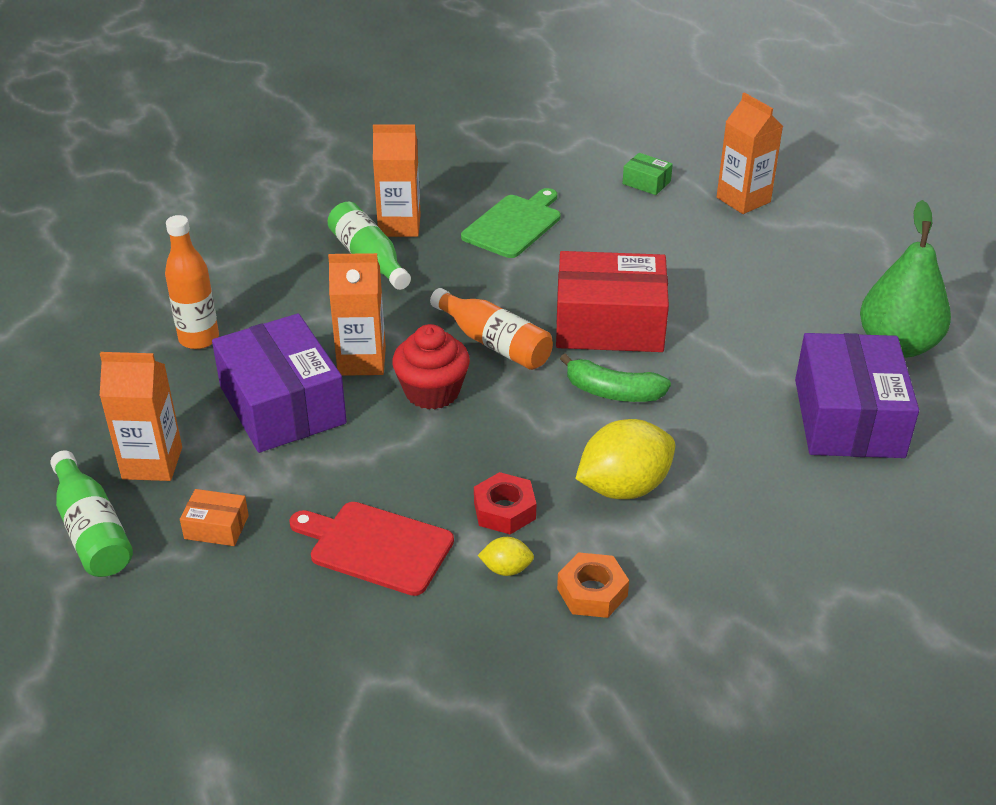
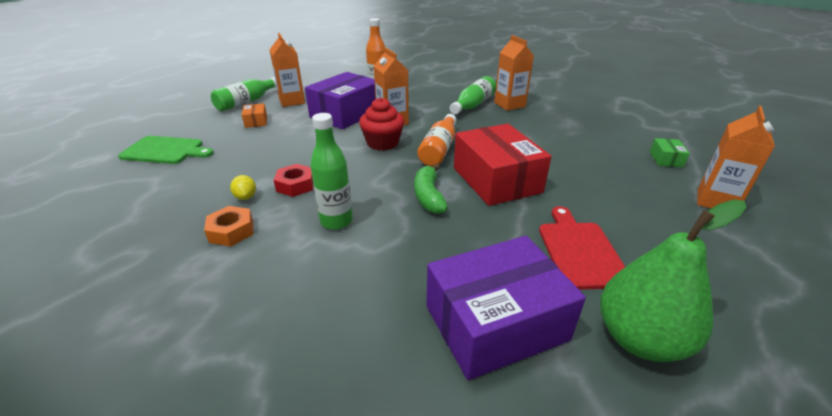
camera: 65 degrees right, 5 degrees down
red cutting board [289,502,454,596] -> red cutting board moved to [539,206,625,290]
green cutting board [461,188,561,258] -> green cutting board moved to [118,136,214,164]
yellow lemon [575,419,675,499] -> green bottle [310,113,353,230]

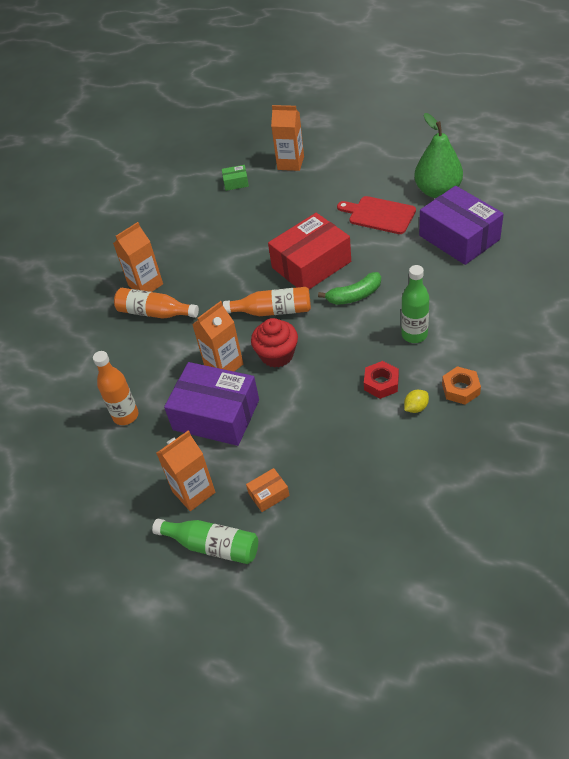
camera: 100 degrees left, 15 degrees up
green cutting board [118,136,214,164] -> none
green bottle [449,76,496,114] -> orange bottle [114,288,199,319]
red cutting board [539,206,625,290] -> red cutting board turned 45 degrees clockwise [337,196,416,234]

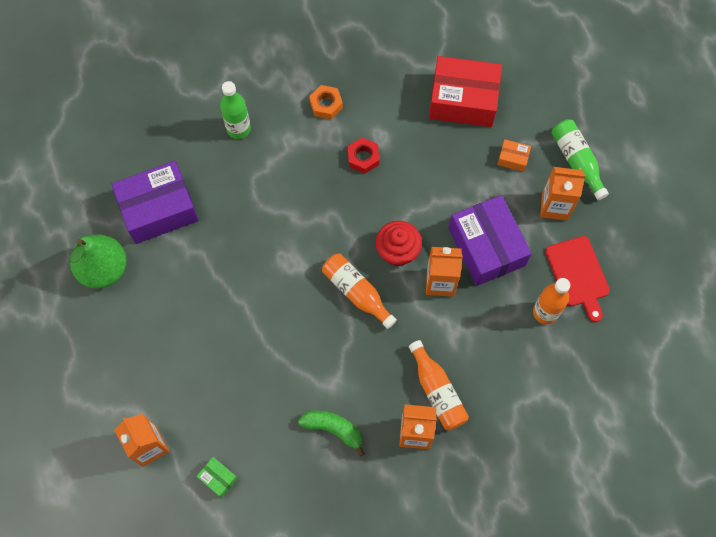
camera: 140 degrees left, 20 degrees up
red box [268,213,351,289] -> red box moved to [429,56,502,127]
green banana [318,272,381,305] -> green banana moved to [298,410,365,456]
red cutting board [337,196,416,234] -> red cutting board moved to [545,236,610,322]
green bottle [401,265,429,343] -> green bottle moved to [220,81,251,139]
yellow lemon [404,390,429,413] -> none
purple box [419,186,504,265] -> purple box turned 60 degrees clockwise [111,161,199,244]

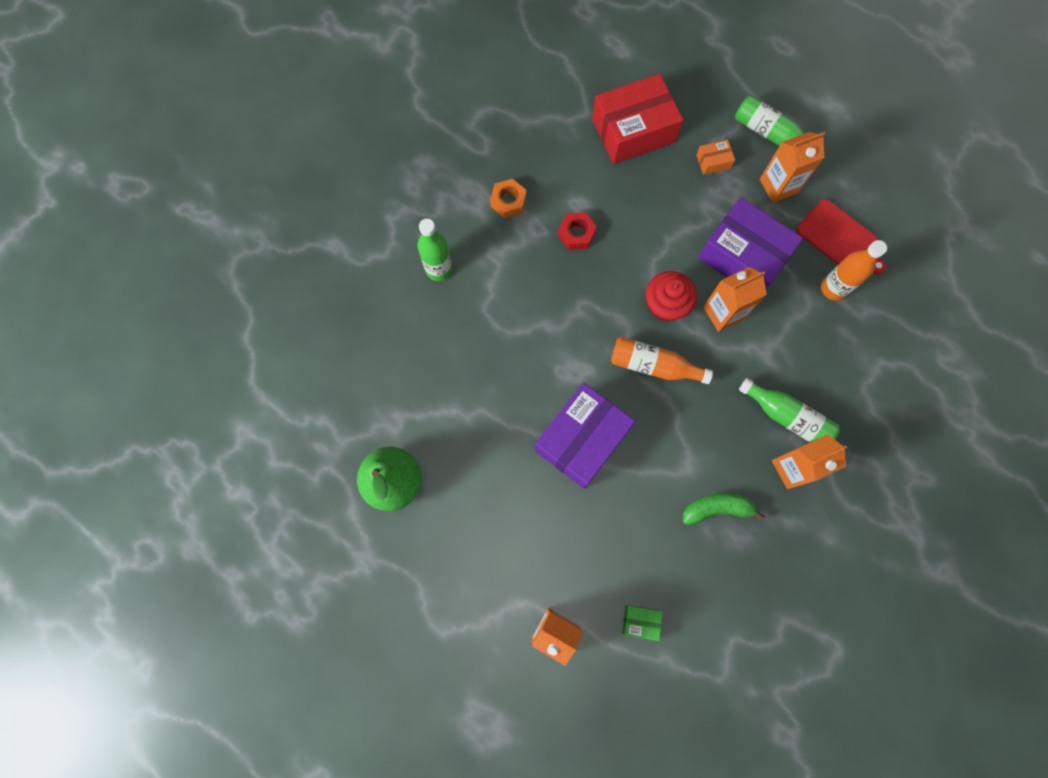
camera: 30 degrees left, 5 degrees up
purple box [111,161,199,244] -> purple box moved to [535,383,635,489]
orange bottle [409,340,469,431] -> green bottle [739,378,840,442]

